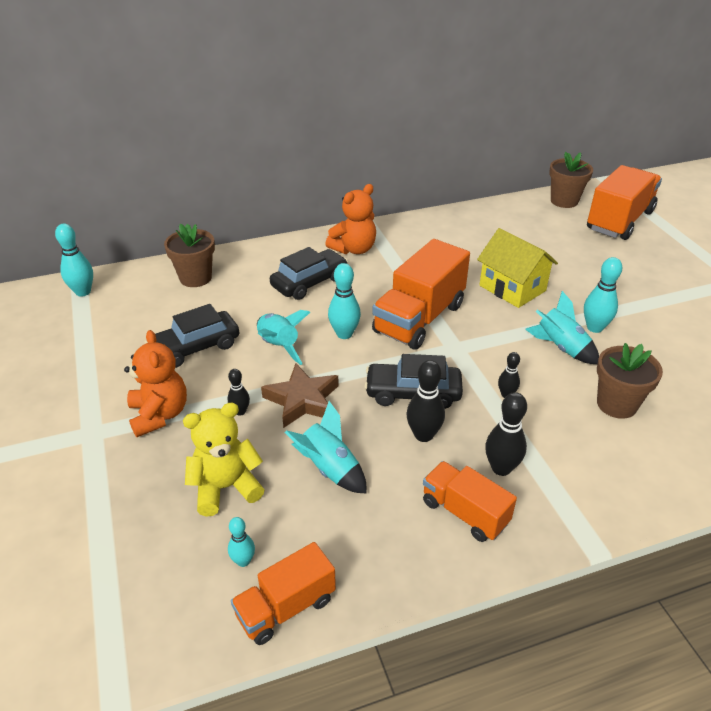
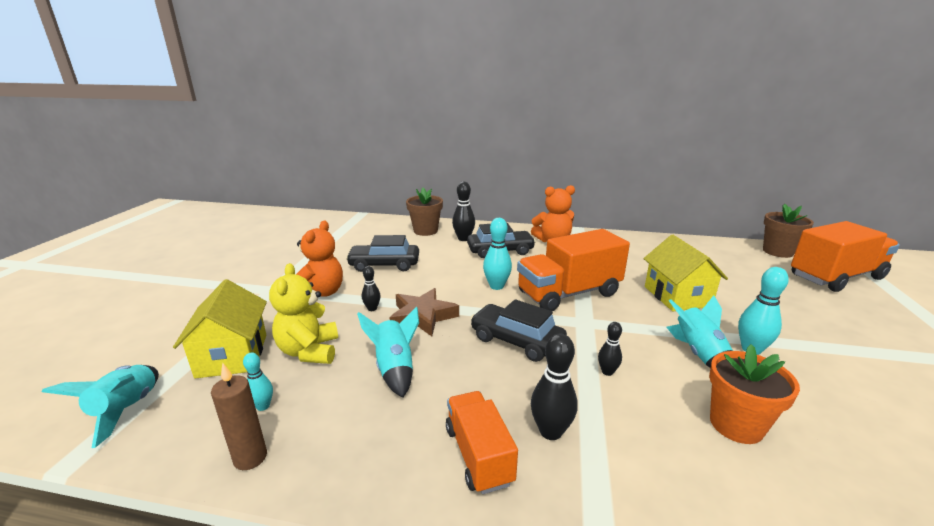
camera: 30 degrees right, 15 degrees down
turquoise bowling pin [55,224,93,297] -> none
yellow teddy bear [183,402,264,517] -> yellow teddy bear turned 105 degrees counterclockwise [269,263,338,364]
orange truck [231,542,336,645] -> brown candle [211,363,267,470]
turquoise rocket [257,310,310,365] -> turquoise rocket moved to [42,365,159,448]
black bowling pin [407,360,445,442] -> black bowling pin moved to [452,182,475,241]
brown flower pot [597,343,663,419] -> orange flower pot [709,344,800,444]
none -> yellow house [173,279,267,378]

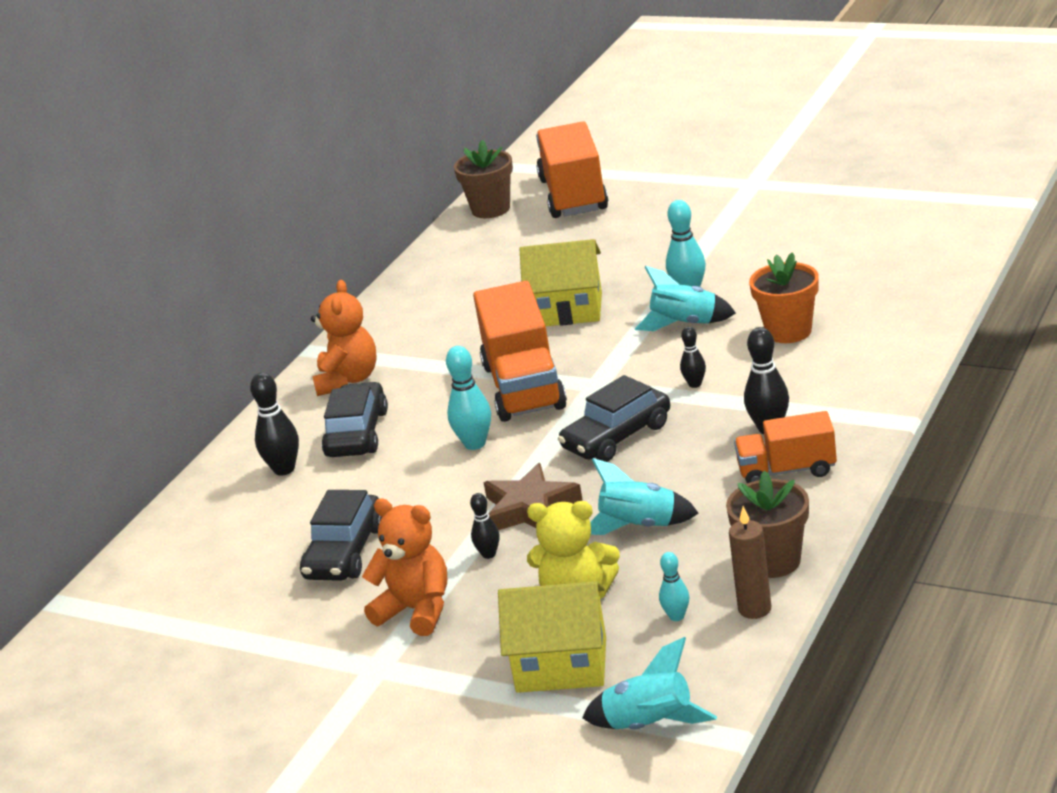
camera: 70 degrees left, 5 degrees up
brown flower pot [406,187,443,236] -> brown flower pot moved to [726,470,809,578]

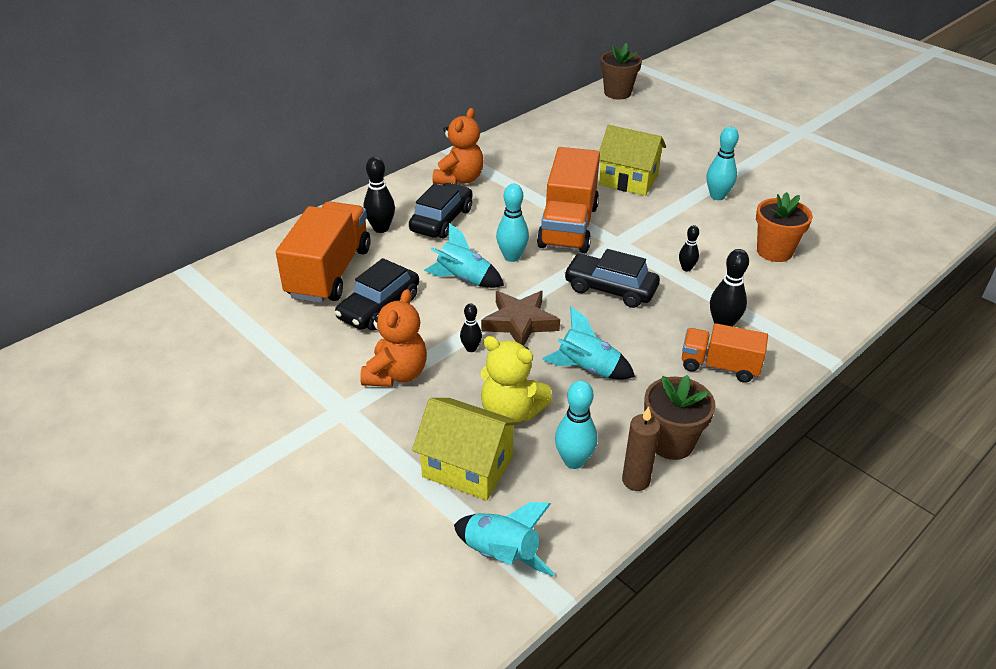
camera: 15 degrees right, 10 degrees up
orange teddy bear [362,498,447,636] -> orange teddy bear turned 60 degrees clockwise [360,289,427,387]
orange truck [536,121,608,218] -> orange truck moved to [276,201,370,303]
black car [558,375,670,462] -> black car turned 45 degrees clockwise [564,249,660,308]
turquoise rocket [635,266,736,331] -> turquoise rocket moved to [424,223,504,288]
turquoise bowling pin [659,552,689,621] -> turquoise bowling pin [555,380,598,469], size x1.67

